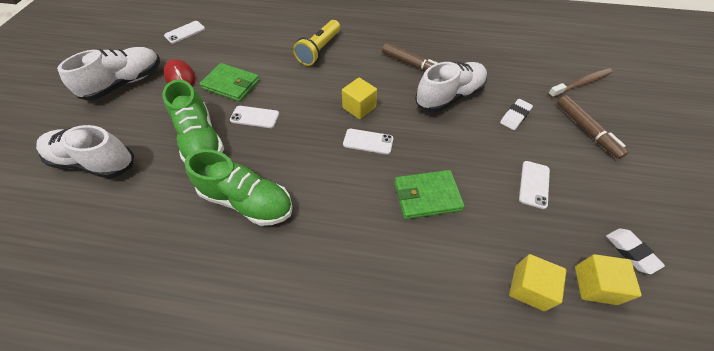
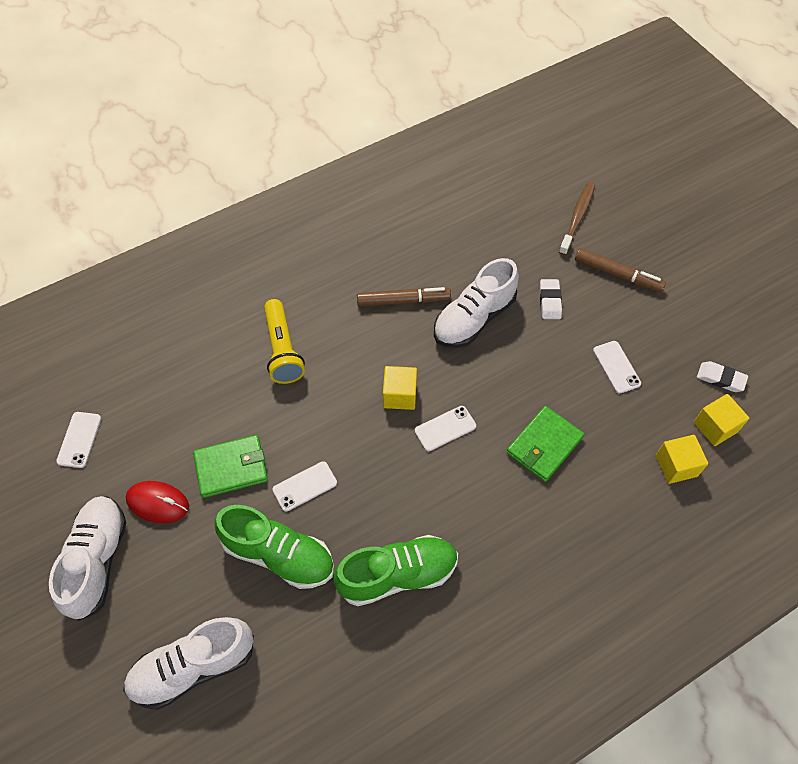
camera: 40 degrees left, 5 degrees up
white shoe [415,61,487,112] -> white shoe turned 150 degrees counterclockwise [434,258,519,348]

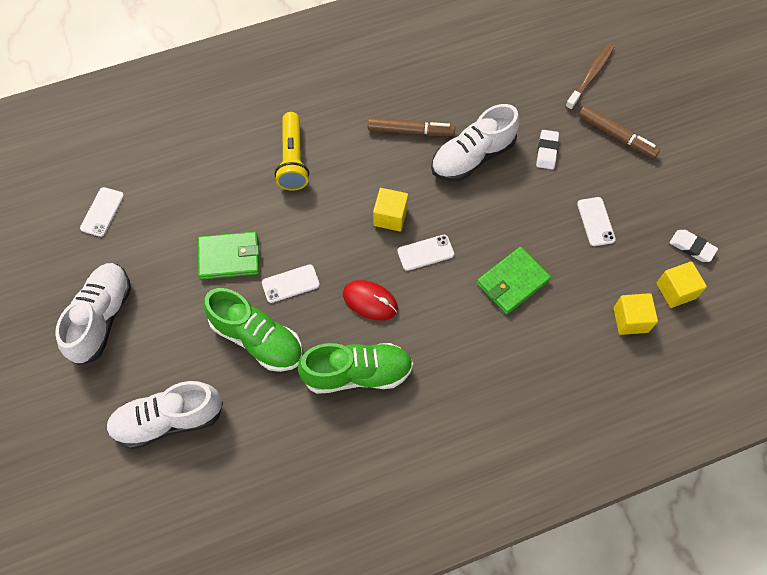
camera: 10 degrees right, 5 degrees up
red mouse [126,481,189,523] -> red mouse moved to [343,280,398,320]

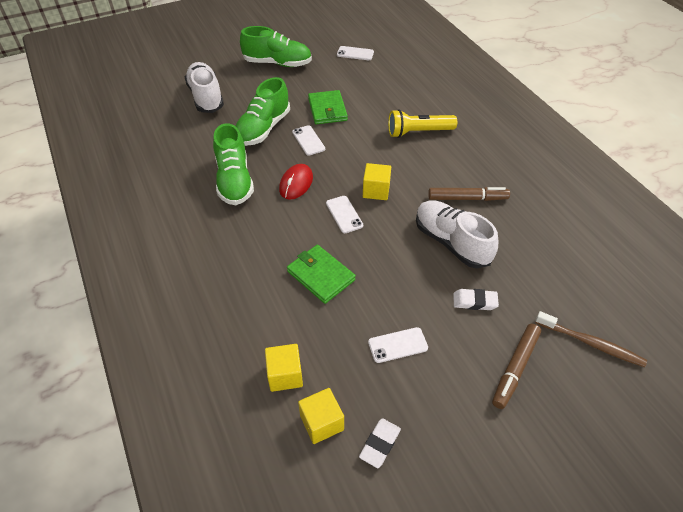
camera: 85 degrees right, 15 degrees down
white shoe [55,263,131,365] -> green shoe [240,26,312,67]
brown marker [368,117,455,136] -> brown marker turned 90 degrees counterclockwise [428,187,510,201]

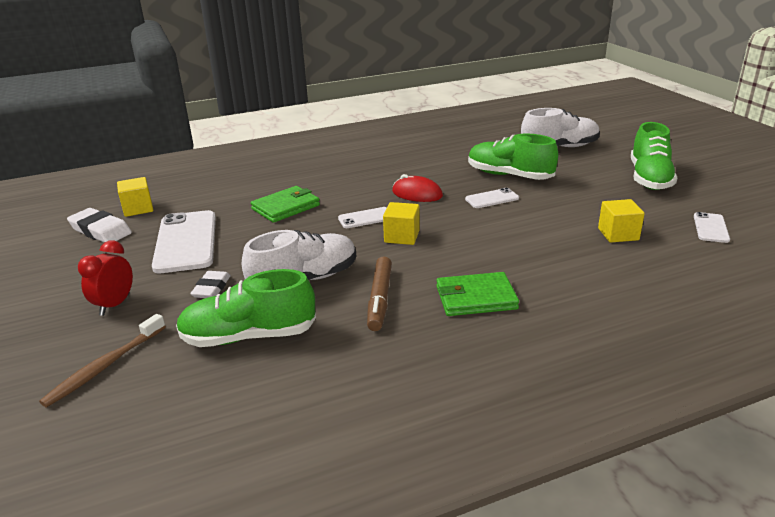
camera: 95 degrees right, 20 degrees down
green shoe [213,123,254,205] -> green shoe moved to [176,269,316,347]
yellow cube [265,344,303,392] -> yellow cube moved to [598,199,645,243]
green wallet [308,90,348,124] -> green wallet moved to [436,272,519,316]
white eraser [359,418,401,468] -> white eraser [67,208,132,242], size x1.52
white phone [368,327,428,363] -> white phone [152,210,216,273], size x2.02
yellow flashlight [388,109,457,138] -> none
brown marker [492,324,541,409] -> red clock [78,240,133,316]

